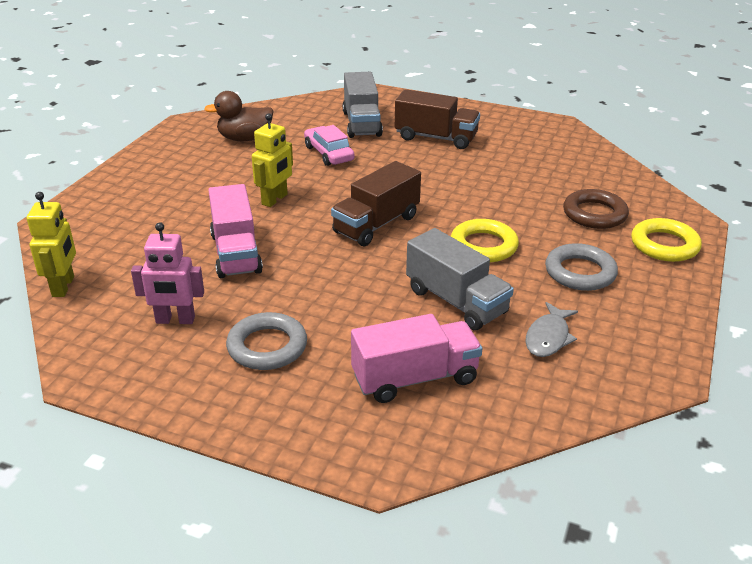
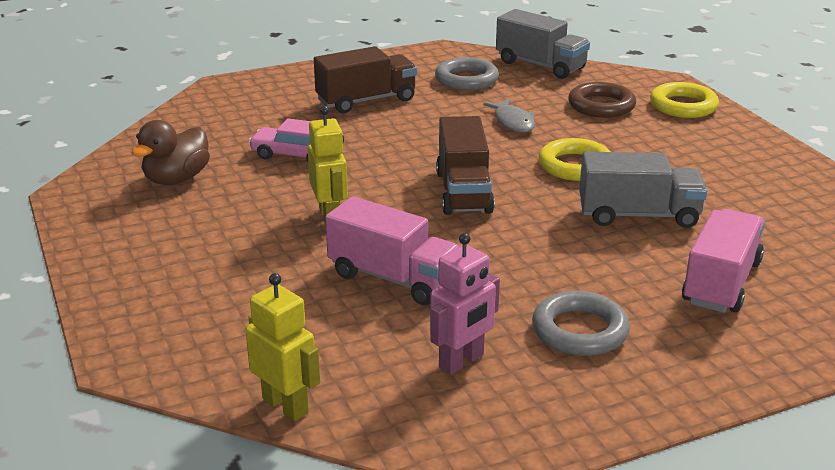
camera: 45 degrees left, 5 degrees down
grey truck [343,72,383,138] -> grey truck moved to [496,9,590,79]
grey fish [526,302,578,357] -> grey fish moved to [483,99,535,133]
grey ring [545,243,618,291] -> grey ring moved to [435,57,499,90]

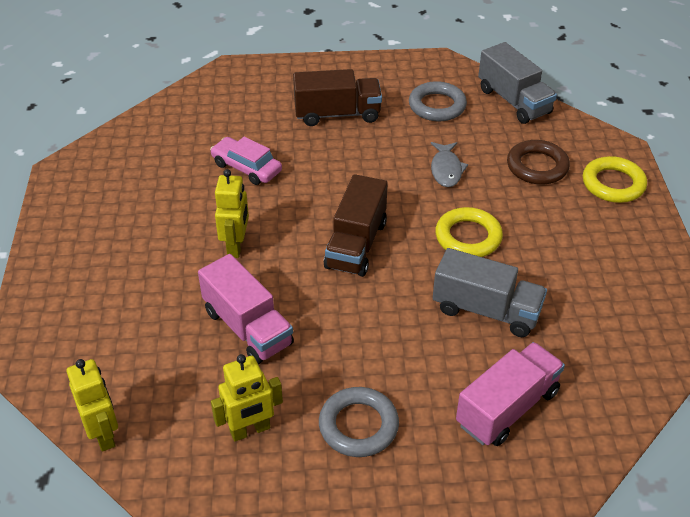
camera: 20 degrees right, 15 degrees up
brown duck [132,120,210,185] -> none
pink robot [430,233,500,375] -> yellow robot [211,354,283,442]

